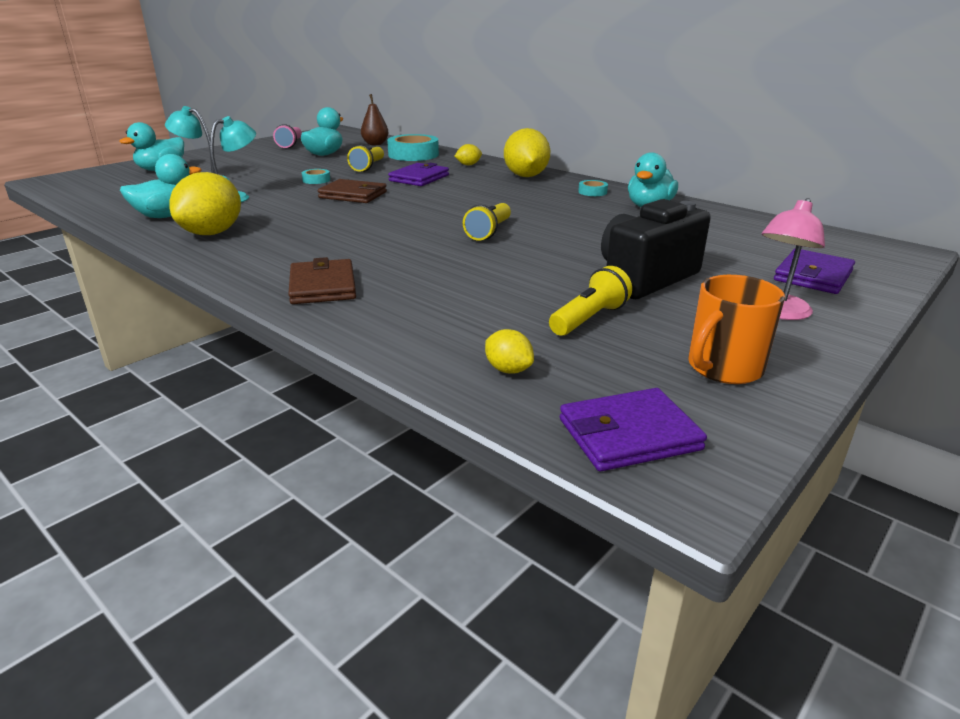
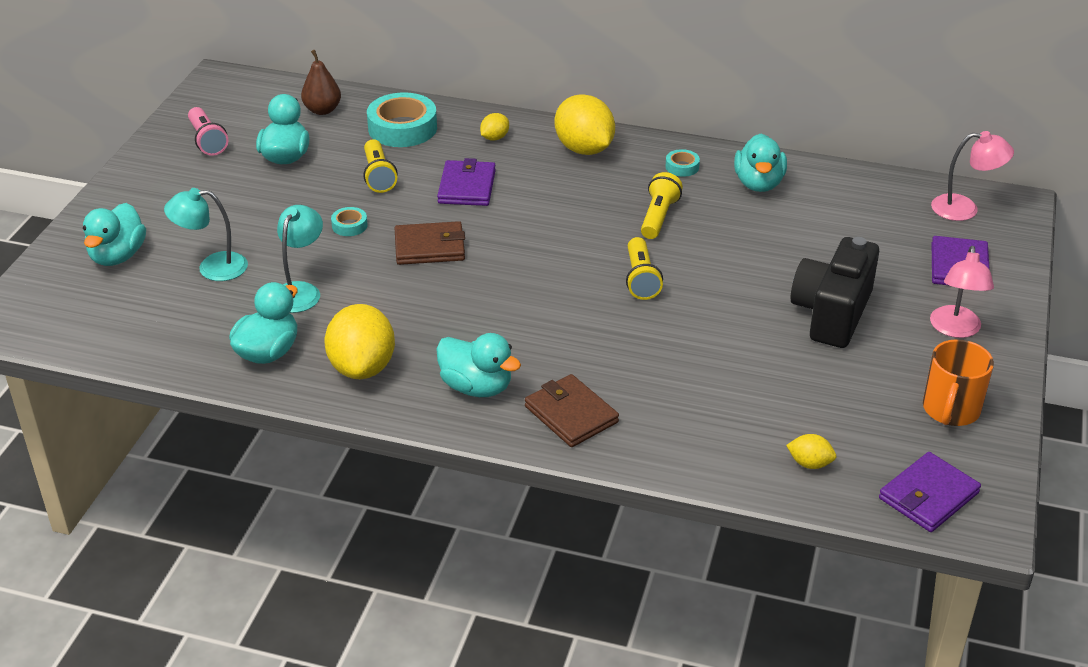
camera: 25 degrees left, 10 degrees up
yellow flashlight [549,266,632,336] -> yellow flashlight moved to [641,172,683,239]
none -> turquoise duck [437,333,521,397]
none -> pink lamp [931,131,1014,221]

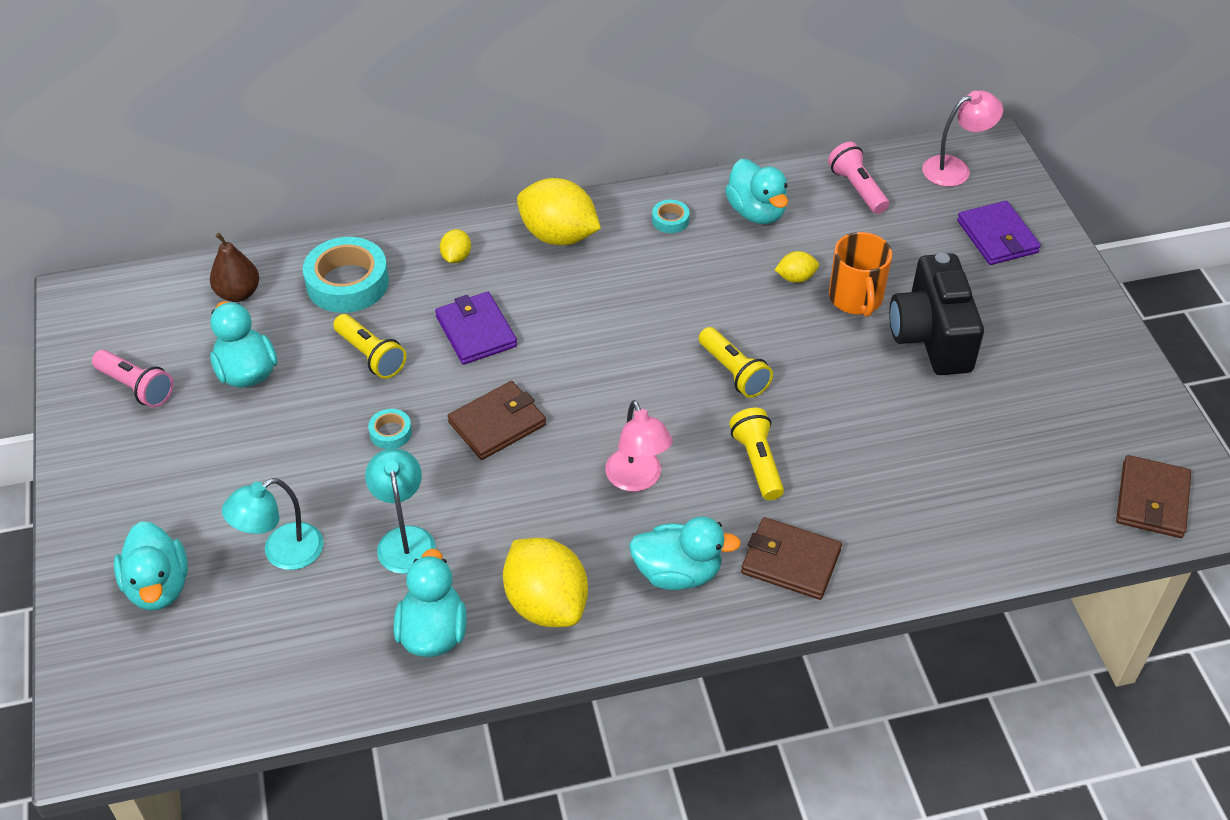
camera: 30 degrees left, 10 degrees up
yellow flashlight [641,172,683,239] -> yellow flashlight moved to [729,408,784,500]
yellow lemon [786,434,836,469] -> yellow lemon moved to [775,251,819,283]
purple wallet [879,452,981,532] -> brown wallet [1116,455,1191,538]
orange mug [923,339,994,426] -> orange mug moved to [829,232,892,317]
pink lamp [930,246,994,338] -> pink lamp moved to [605,400,673,492]
none -> pink flashlight [828,142,889,214]

